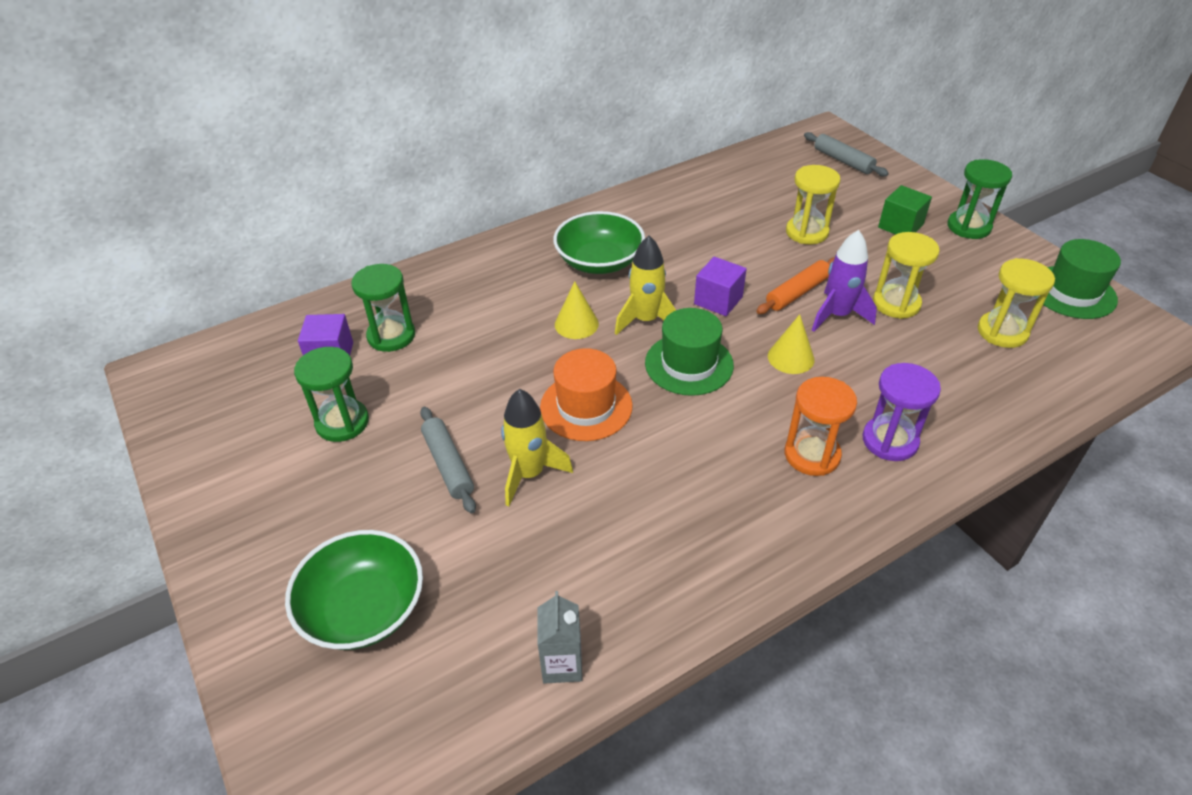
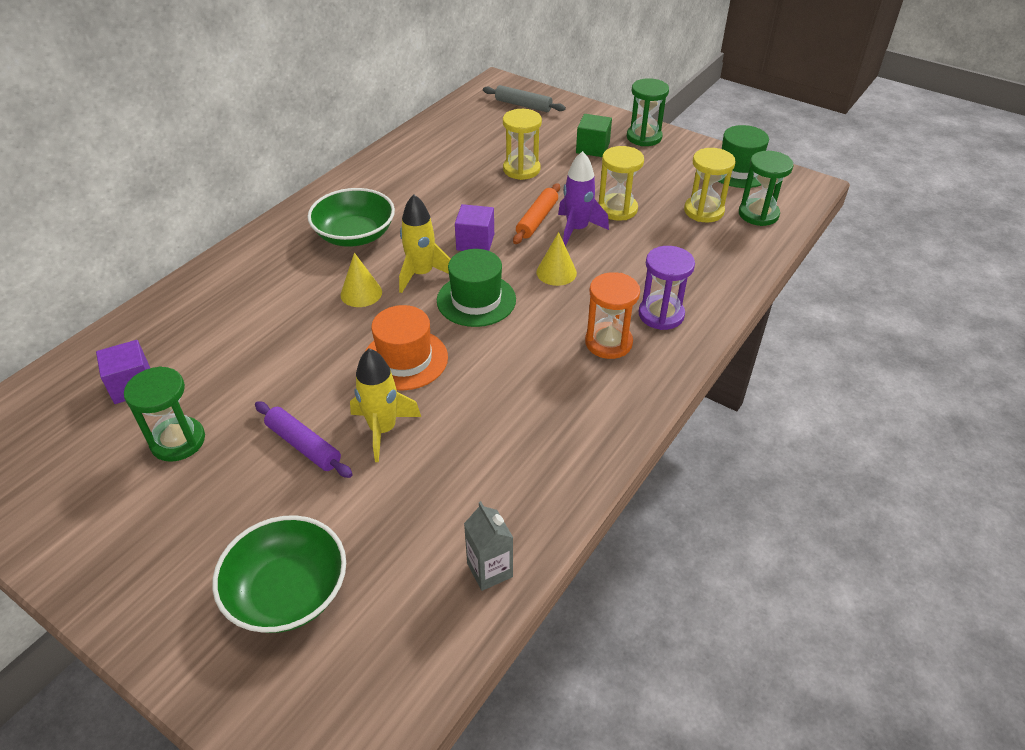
camera: 25 degrees left, 0 degrees up
green hourglass [352,264,415,352] -> green hourglass moved to [739,151,794,226]
grey rolling pin [420,407,476,514] -> purple rolling pin [255,401,353,478]

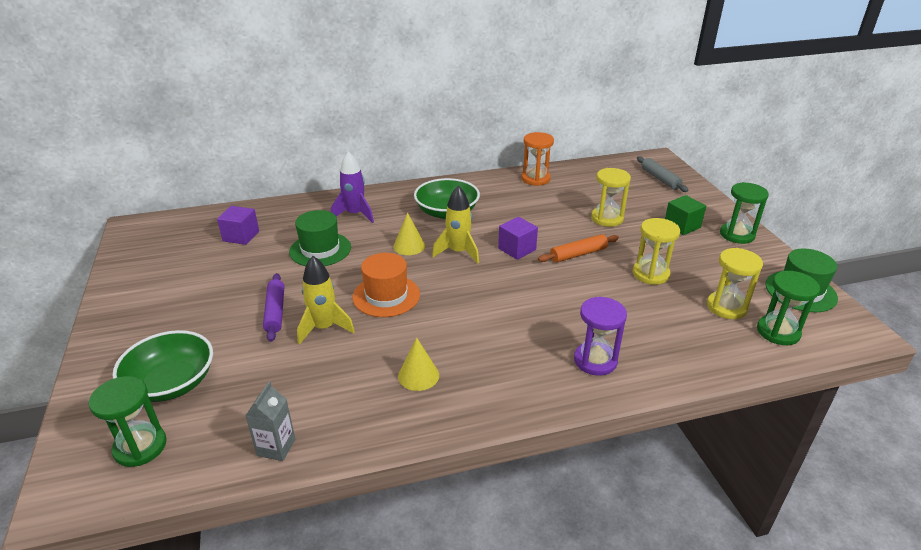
camera: 40 degrees right, 10 degrees down
green hourglass [124,366,205,462] -> green hourglass moved to [89,376,167,467]
green hat [437,249,516,327] -> green hat moved to [289,210,351,266]
yellow cone [536,232,577,286] -> yellow cone moved to [398,338,439,391]
purple rocket [558,151,609,246] -> purple rocket moved to [331,151,374,223]
orange hourglass [585,272,640,359] -> orange hourglass moved to [521,132,554,186]

